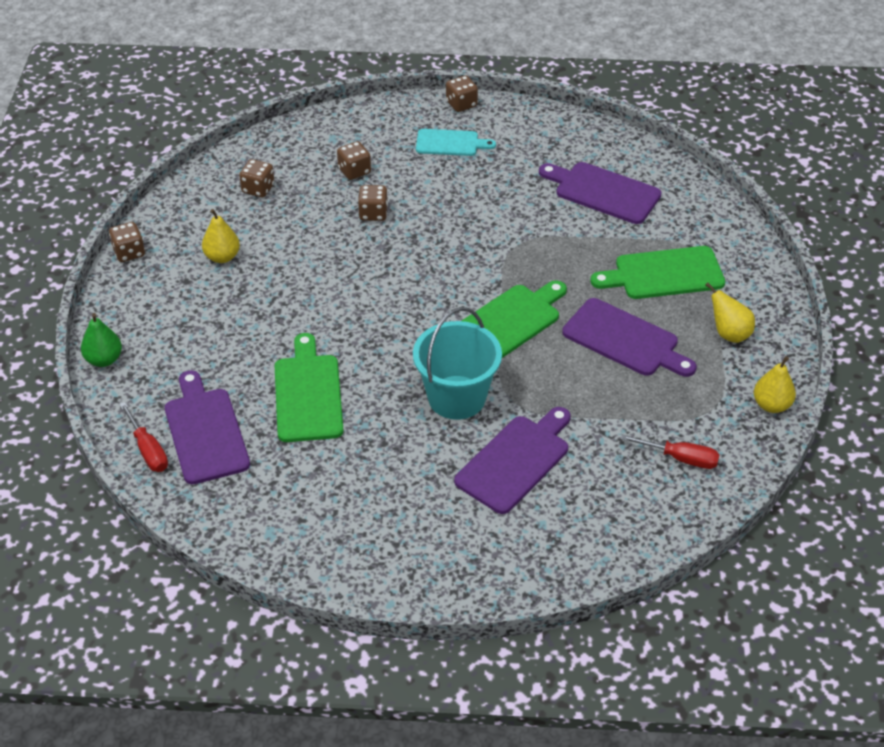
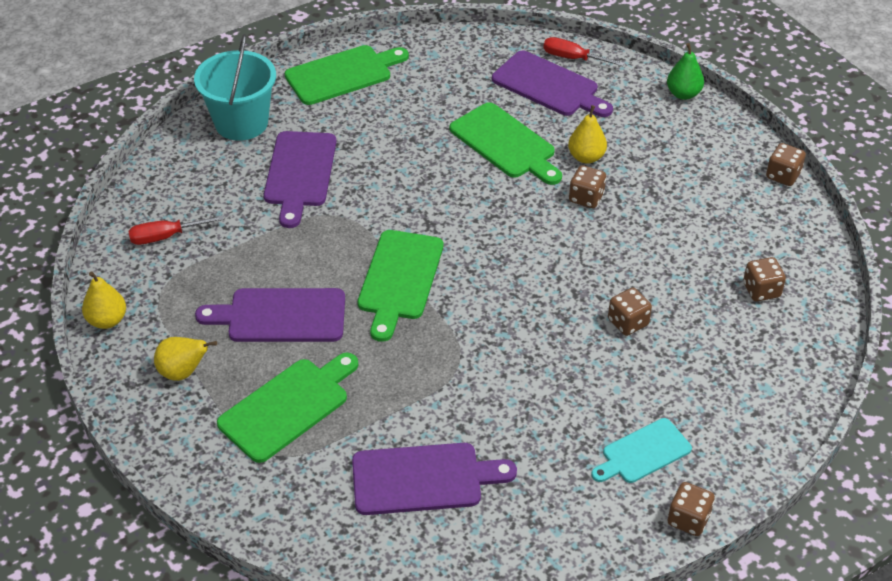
camera: 145 degrees right, 0 degrees up
yellow pear [202,209,240,263] -> yellow pear moved to [568,105,607,164]
brown dice [337,141,371,180] -> brown dice moved to [569,165,606,208]
turquoise bucket [413,307,502,420] -> turquoise bucket moved to [194,34,276,141]
none -> green cutting board [285,45,409,105]

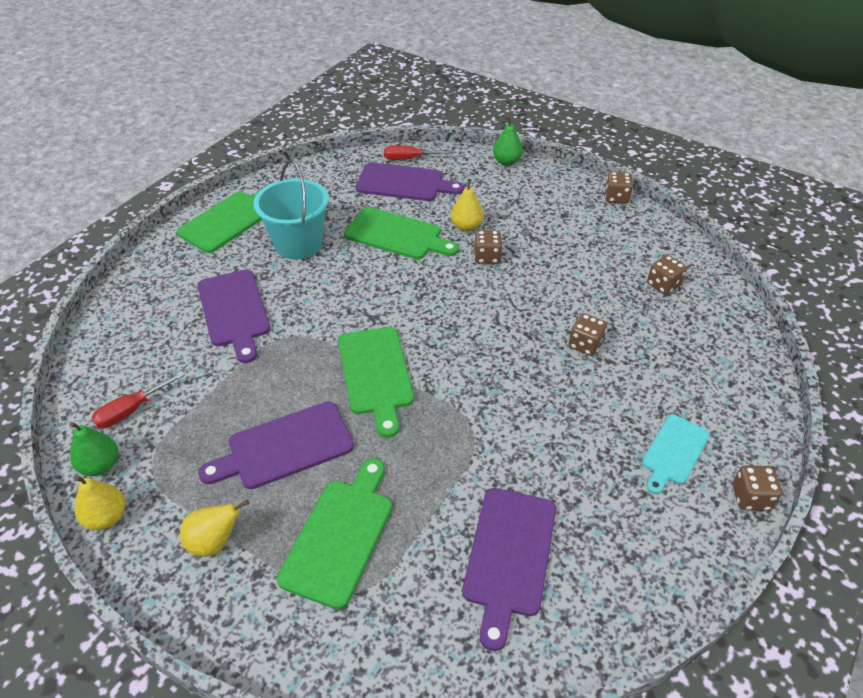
camera: 25 degrees left, 0 degrees up
turquoise bucket [194,34,276,141] -> turquoise bucket moved to [253,160,329,260]
purple cutting board [352,443,517,515] -> purple cutting board turned 135 degrees clockwise [462,488,556,651]
none -> green pear [69,422,118,476]

